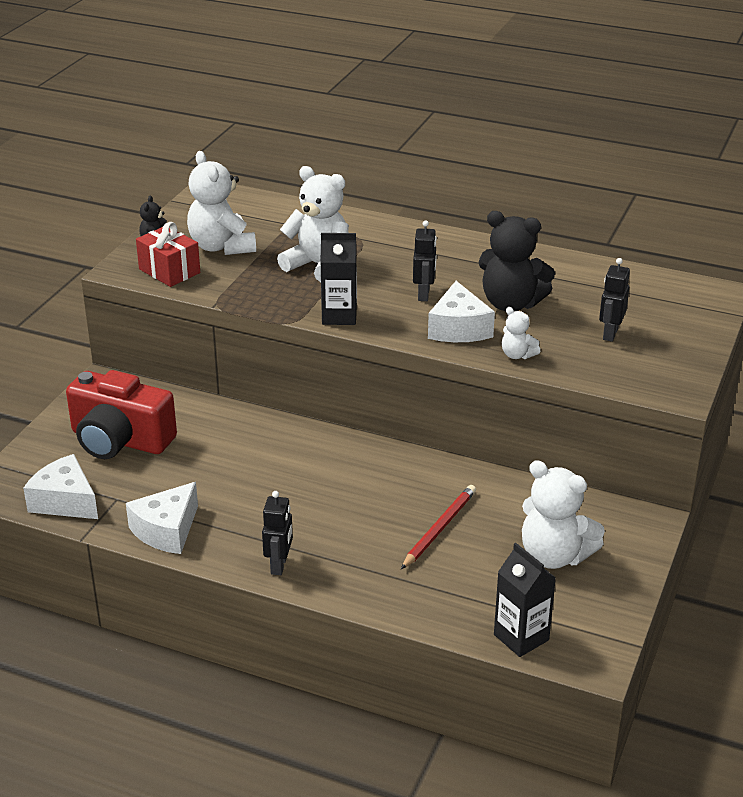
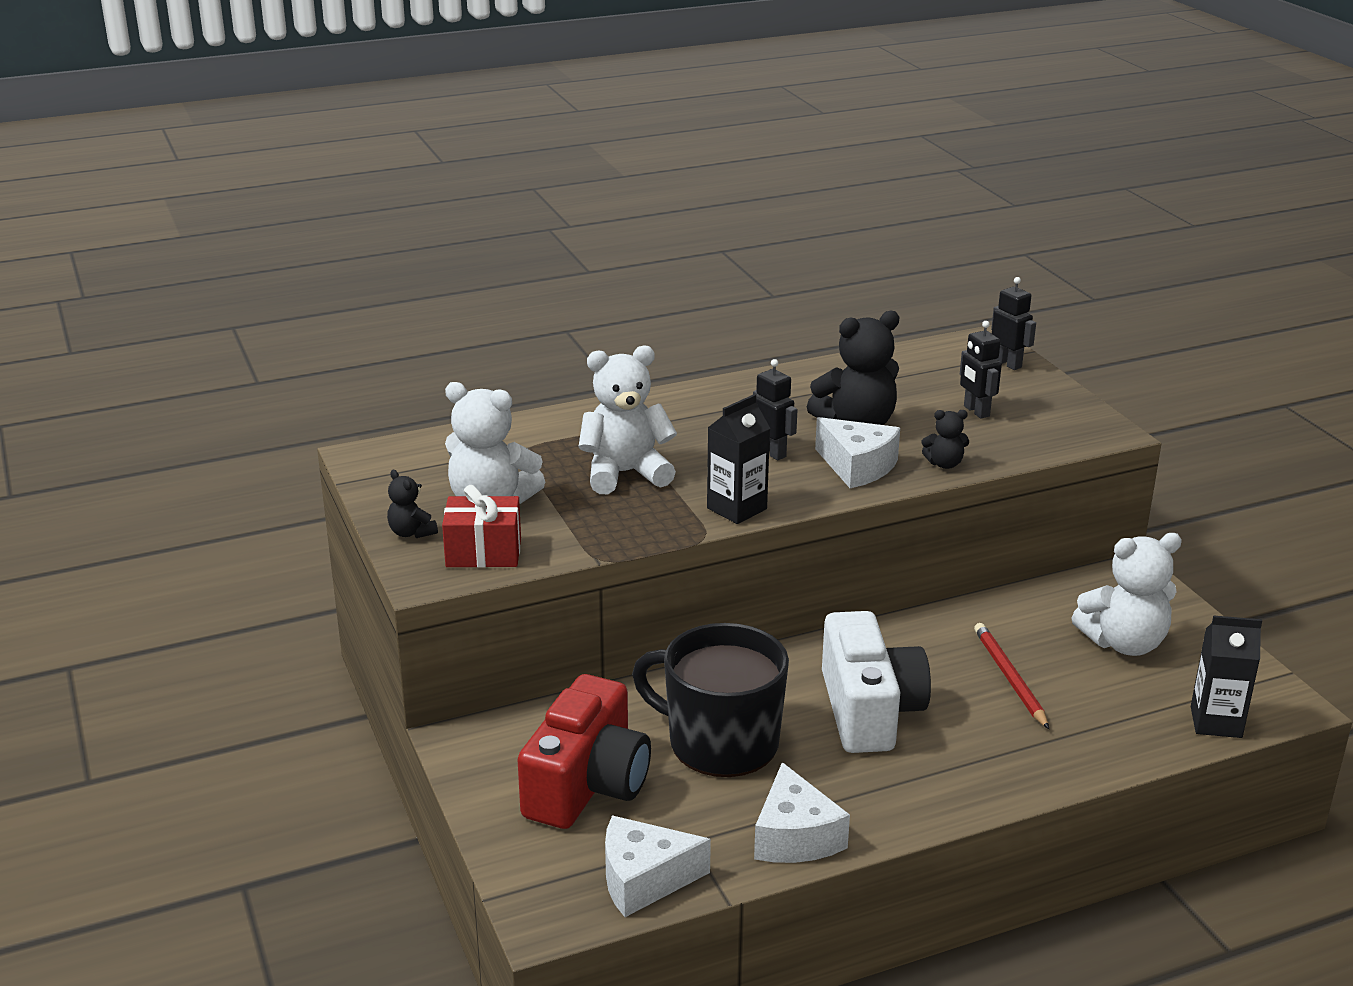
camera: 45 degrees left, 5 degrees down
red camera [66,370,177,459] -> red camera turned 45 degrees counterclockwise [518,674,651,829]
black robot [262,491,293,575] -> black robot moved to [991,277,1036,370]
white teddy bear [502,307,541,359] -> black teddy bear [922,410,969,469]
none -> black mug [632,623,789,777]
none -> white camera [822,611,931,753]

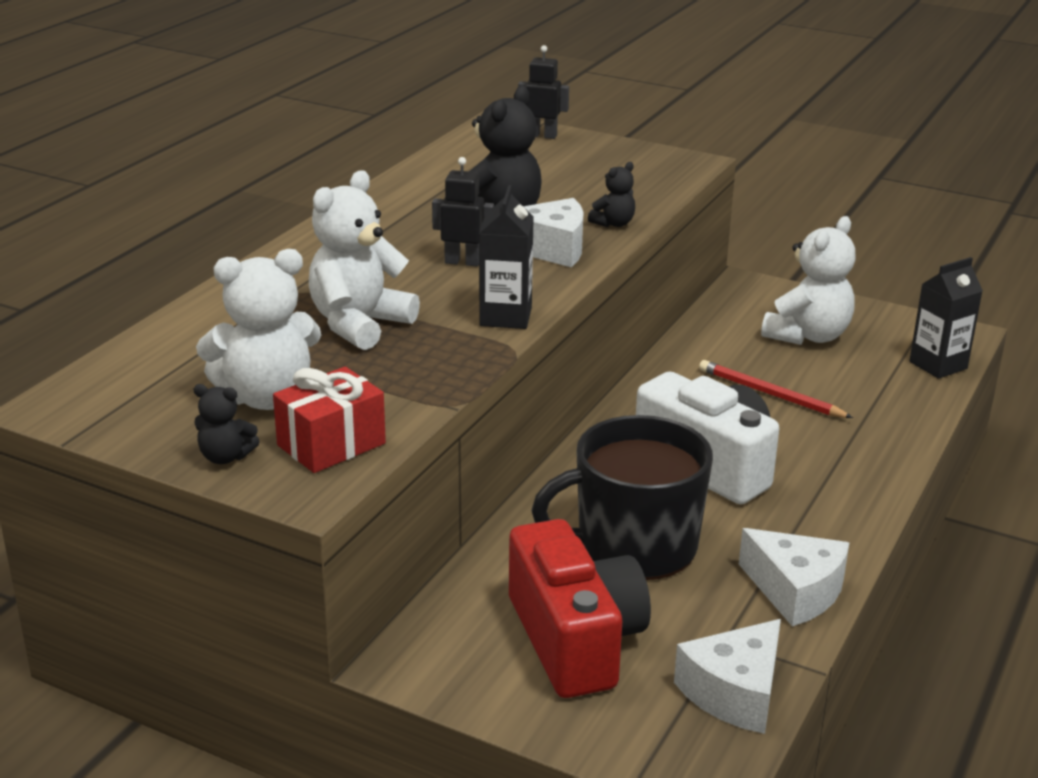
camera: 40 degrees left, 0 degrees up
black robot [960,321,1002,419] -> none

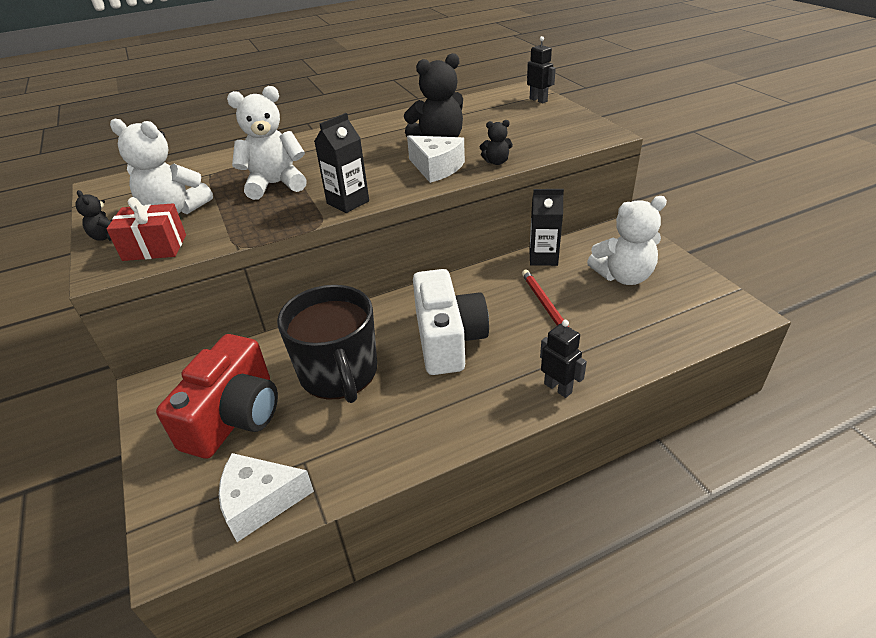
camera: 40 degrees right, 10 degrees up
black robot [432,157,494,266] -> black robot moved to [540,320,587,398]
black mug [531,415,713,580] -> black mug turned 135 degrees counterclockwise [277,285,377,403]
white cheese [739,528,849,627] -> none
black carton [909,257,983,379] -> black carton moved to [529,189,564,266]

